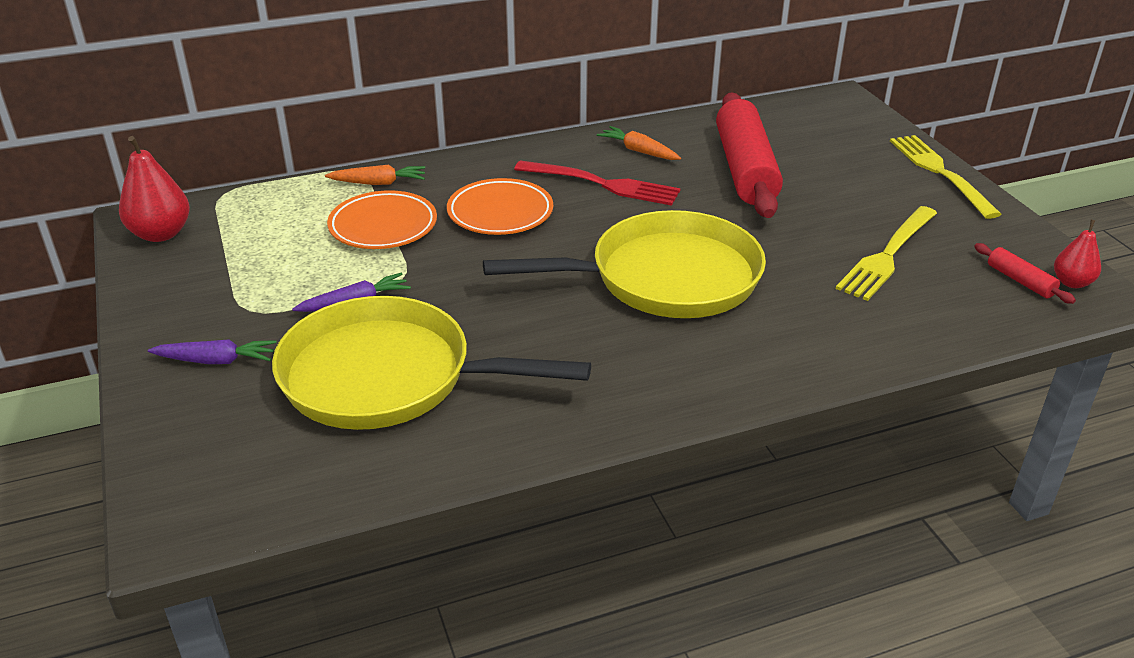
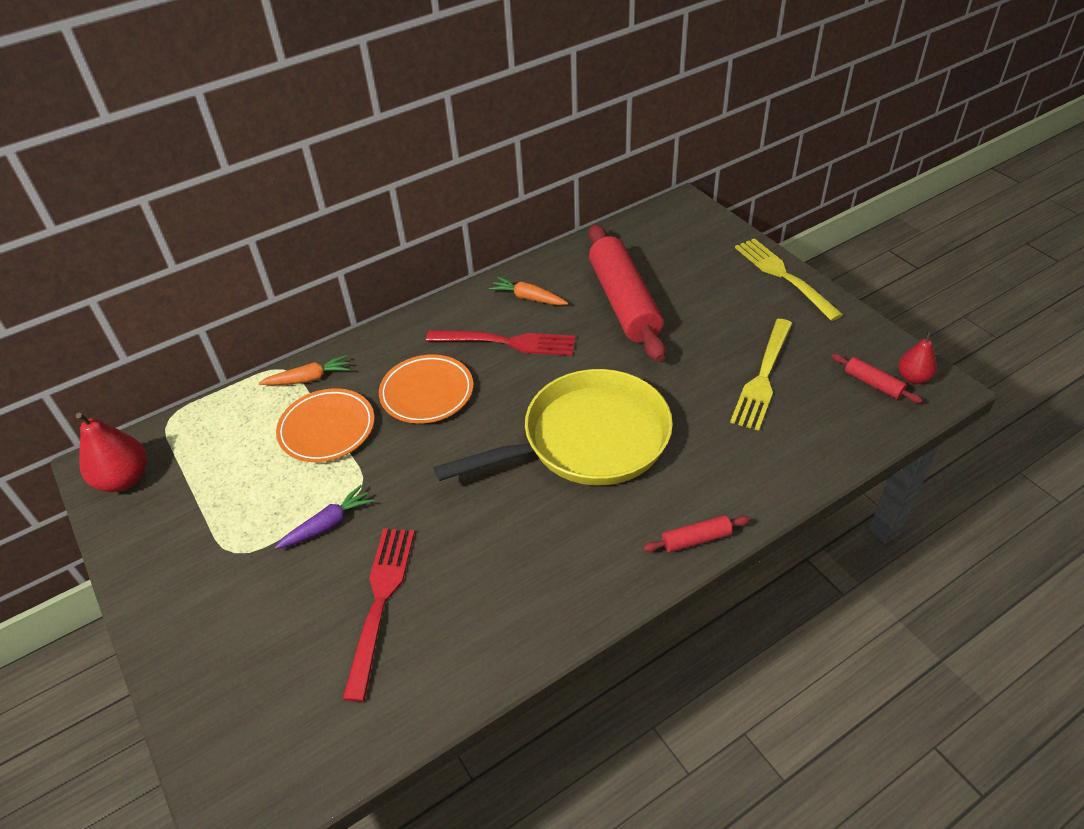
camera: 10 degrees left, 10 degrees up
purple carrot [148,339,277,364] -> none
yellow pan [272,296,591,430] -> red fork [343,528,415,702]
none -> red rolling pin [643,515,750,552]

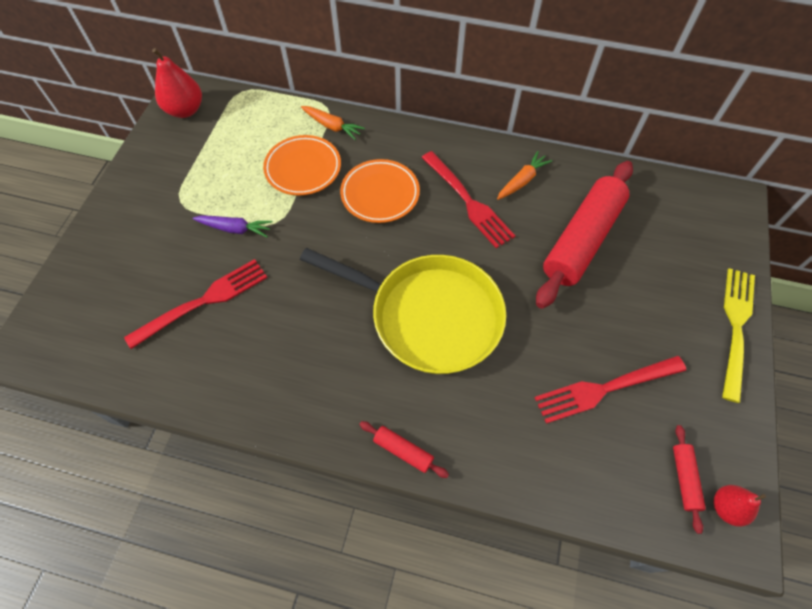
camera: 45 degrees right, 15 degrees up
orange carrot [489,277,568,305] -> orange carrot turned 60 degrees clockwise [497,151,553,200]
yellow fork [730,319,793,431] -> red fork [534,356,686,424]

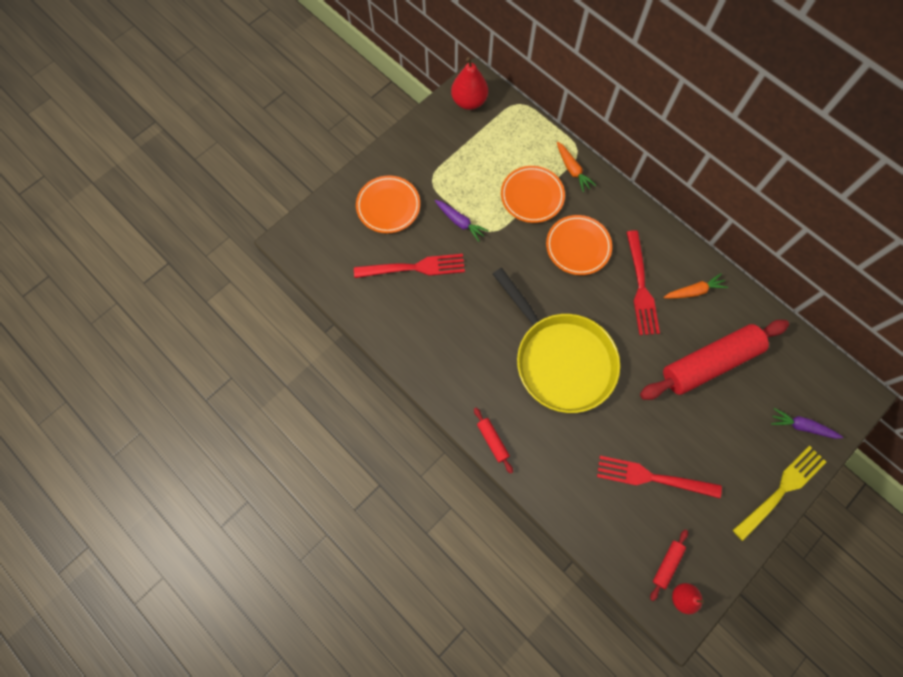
camera: 30 degrees right, 10 degrees up
none -> orange plate [356,176,420,233]
none -> purple carrot [771,408,843,439]

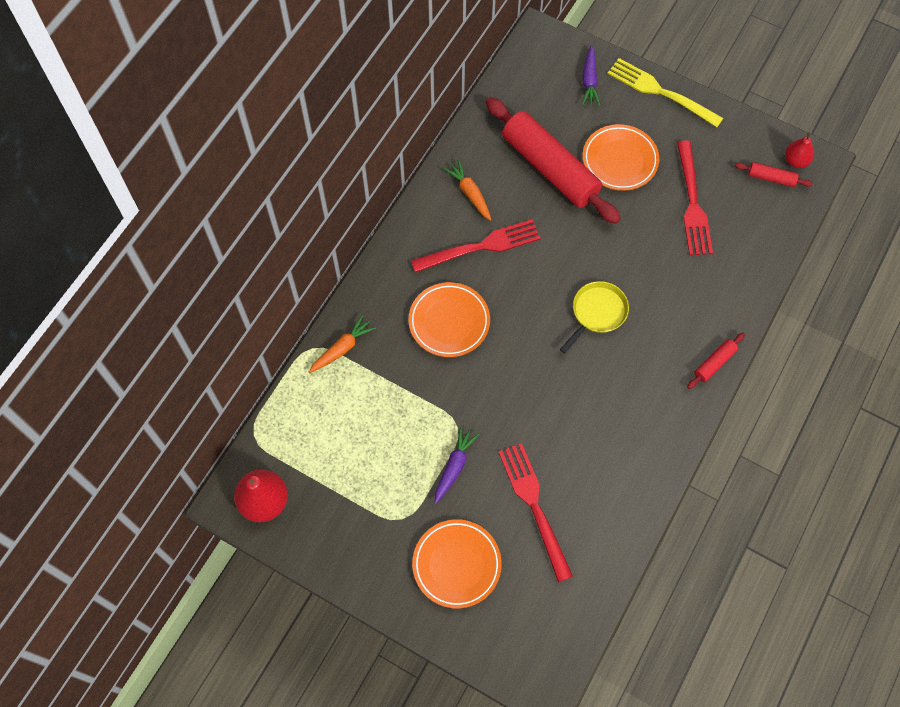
camera: 105 degrees left, 5 degrees down
yellow pan [493,268,620,413] -> yellow pan [560,281,629,354], size x0.47
orange plate [501,166,565,223] -> orange plate moved to [583,124,659,191]

